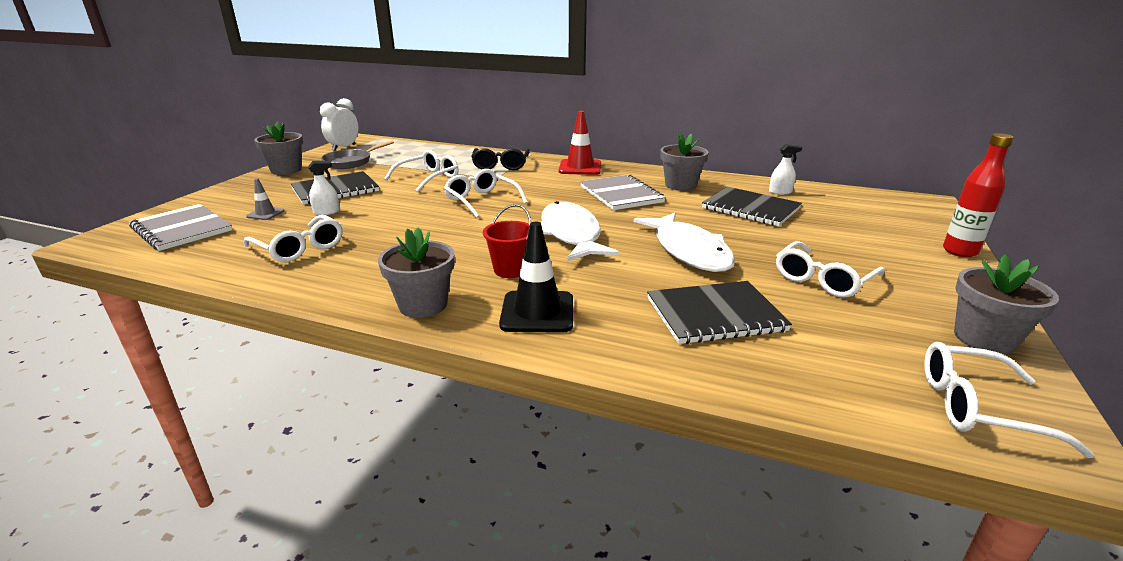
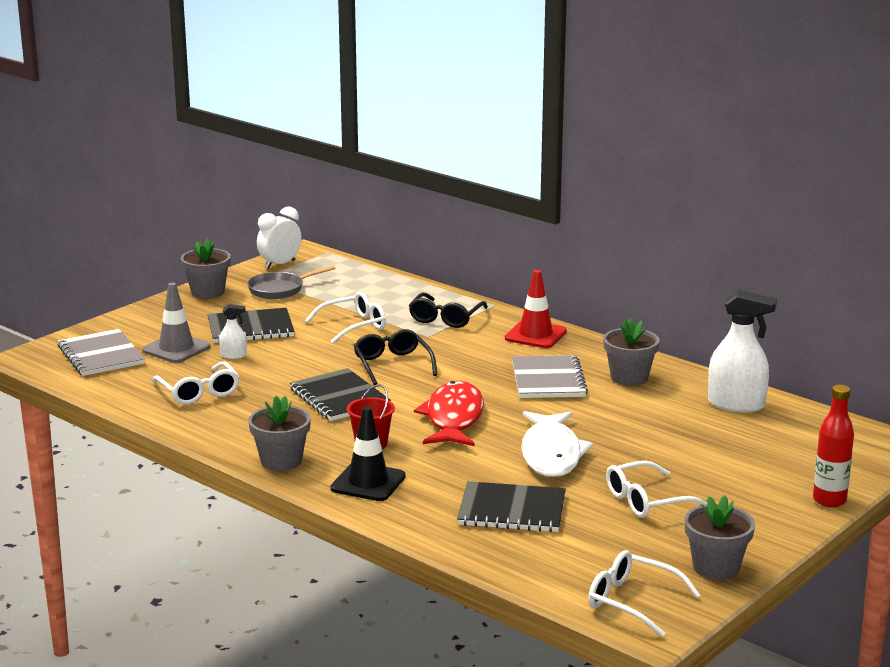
camera: 20 degrees right, 5 degrees down
grey traffic cone [246,178,284,220] -> grey traffic cone [142,283,210,363], size x1.87
white glasses [444,169,528,218] -> black glasses [354,329,437,385]
white fish [541,201,619,261] -> red fish [414,381,484,446]
black notebook [702,187,802,226] -> black notebook moved to [290,368,391,421]
white spray bottle [769,144,802,195] -> white spray bottle [708,290,777,413], size x2.07

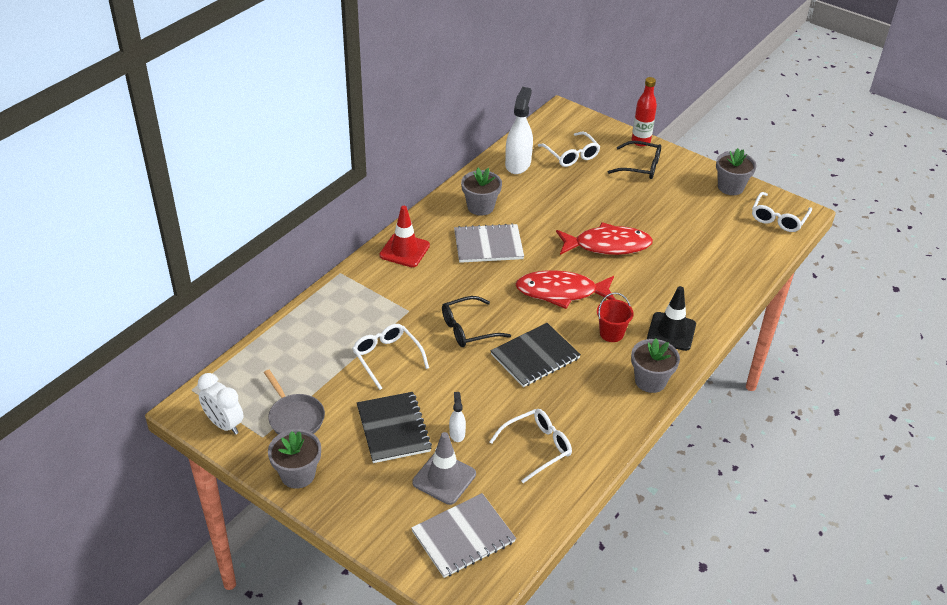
camera: 95 degrees left, 20 degrees up
black glasses [409,293,488,328] -> black glasses moved to [608,141,661,179]
black notebook [457,481,566,532] -> none
white fish [521,411,593,477] -> red fish [556,222,653,255]
white glasses [606,461,707,518] -> white glasses moved to [538,132,600,167]

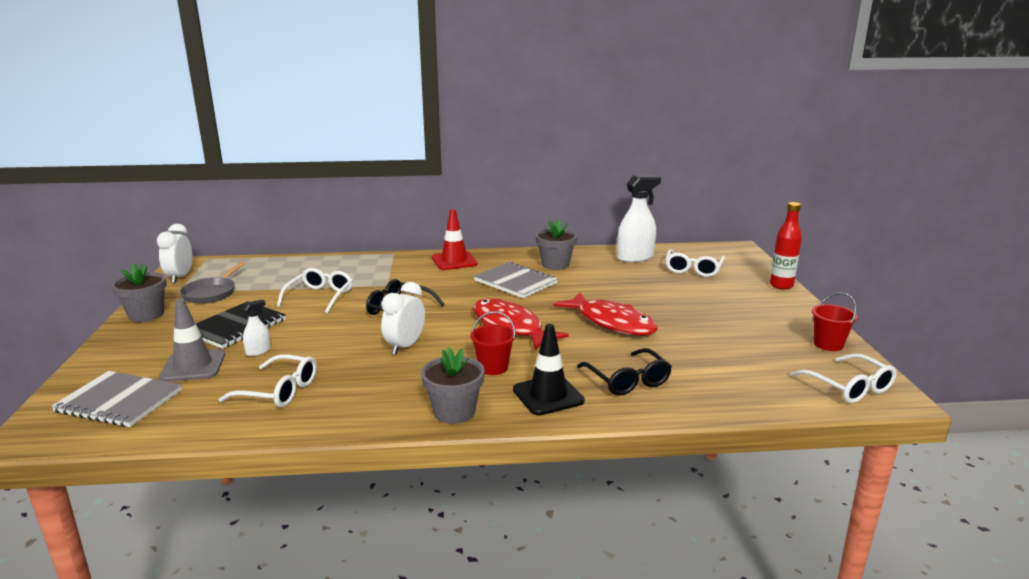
camera: 50 degrees right, 20 degrees down
black notebook [490,323,581,387] -> white clock [381,282,425,355]
black glasses [608,141,661,179] -> black glasses moved to [577,348,672,396]
grey flower pot [716,148,756,195] -> red bucket [812,293,858,351]
white glasses [752,192,812,232] -> white glasses turned 105 degrees counterclockwise [791,354,896,403]

